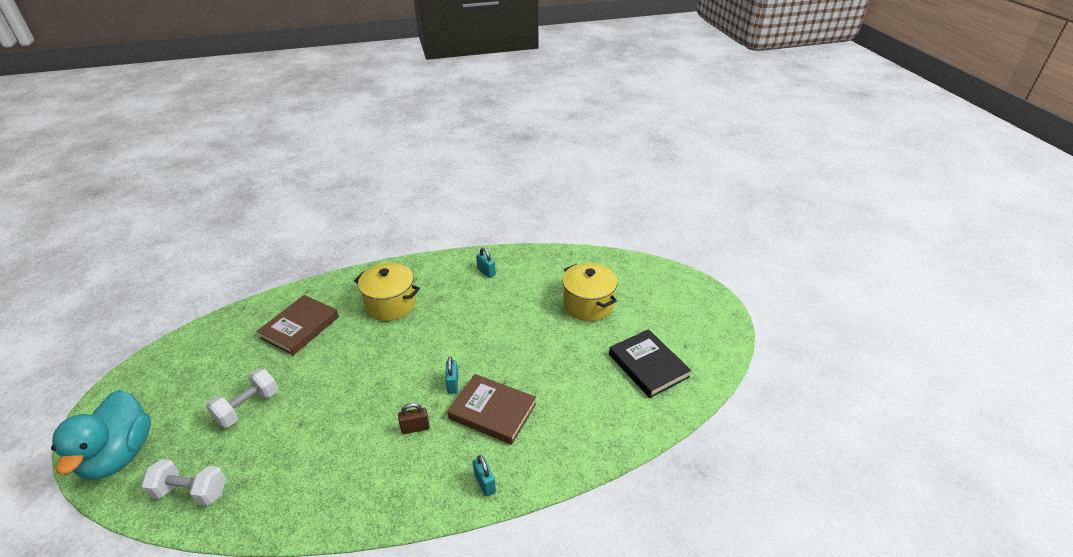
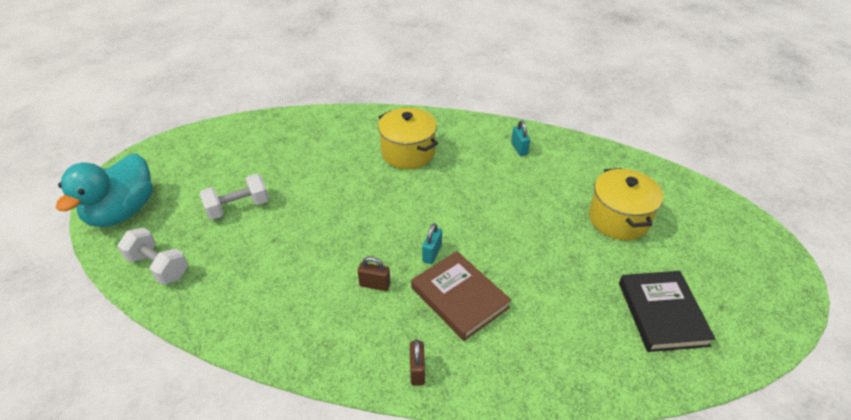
camera: 25 degrees right, 5 degrees up
brown book [257,295,339,355] -> none
turquoise padlock [473,455,496,497] -> brown padlock [410,339,425,386]

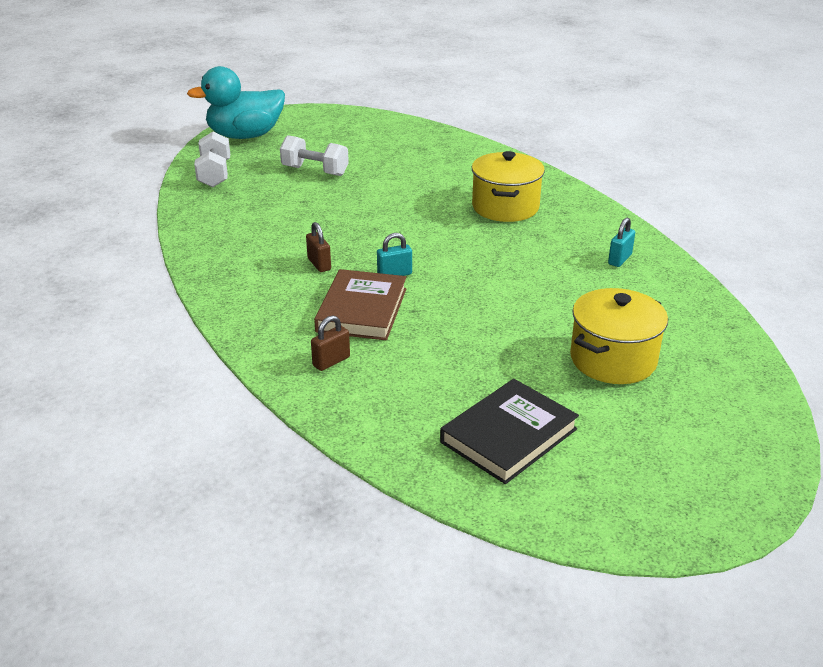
camera: 50 degrees right, 10 degrees down
brown padlock [410,339,425,386] -> brown padlock moved to [311,315,350,371]

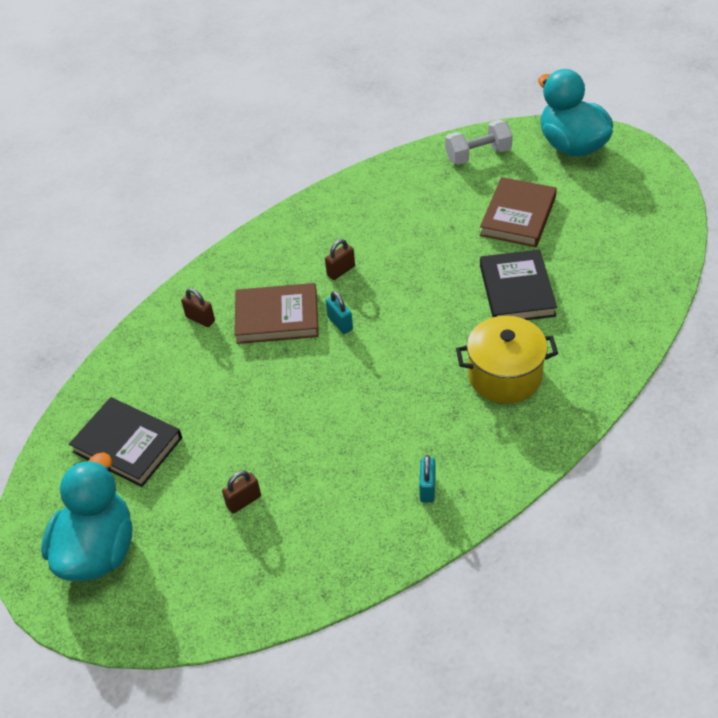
camera: 80 degrees right, 15 degrees up
white dumbbell [280,135,349,176] -> brown book [480,177,557,247]
yellow pot [570,288,668,384] -> brown padlock [222,471,261,514]
turquoise padlock [608,218,635,267] -> turquoise padlock turned 75 degrees clockwise [419,455,436,503]
none -> turquoise duck [41,452,132,581]
none -> black book [480,249,557,320]

